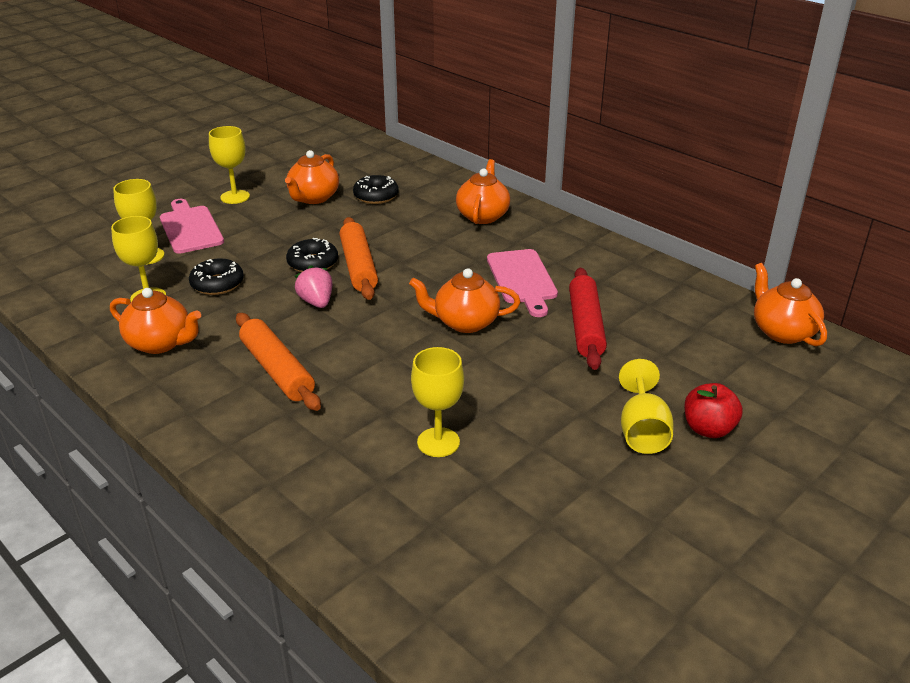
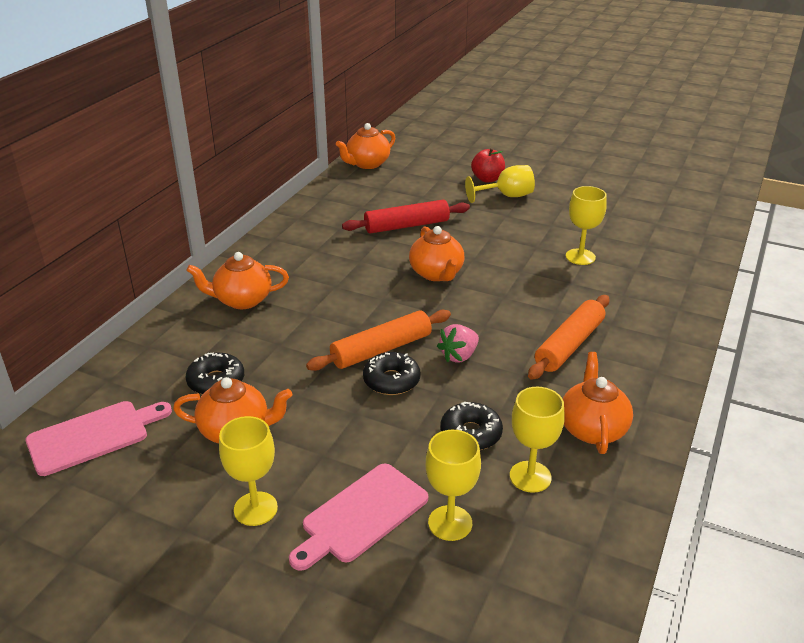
camera: 110 degrees left, 0 degrees up
pink cutting board [487,249,558,317] -> pink cutting board moved to [26,401,172,476]

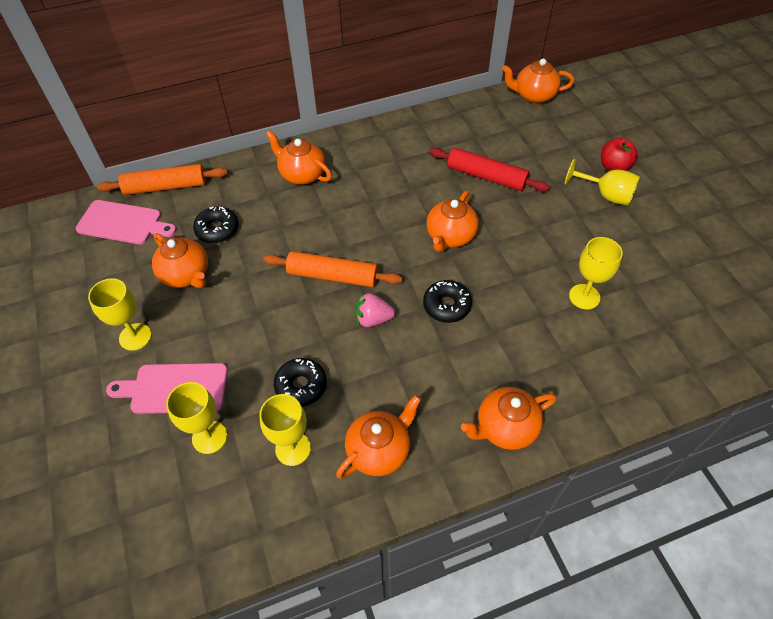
camera: 45 degrees right, 20 degrees up
black donut [363,352,421,395] -> black donut moved to [423,280,472,323]
orange rolling pin [528,295,609,380] -> orange rolling pin moved to [97,164,228,195]
none -> orange teapot [461,387,556,450]

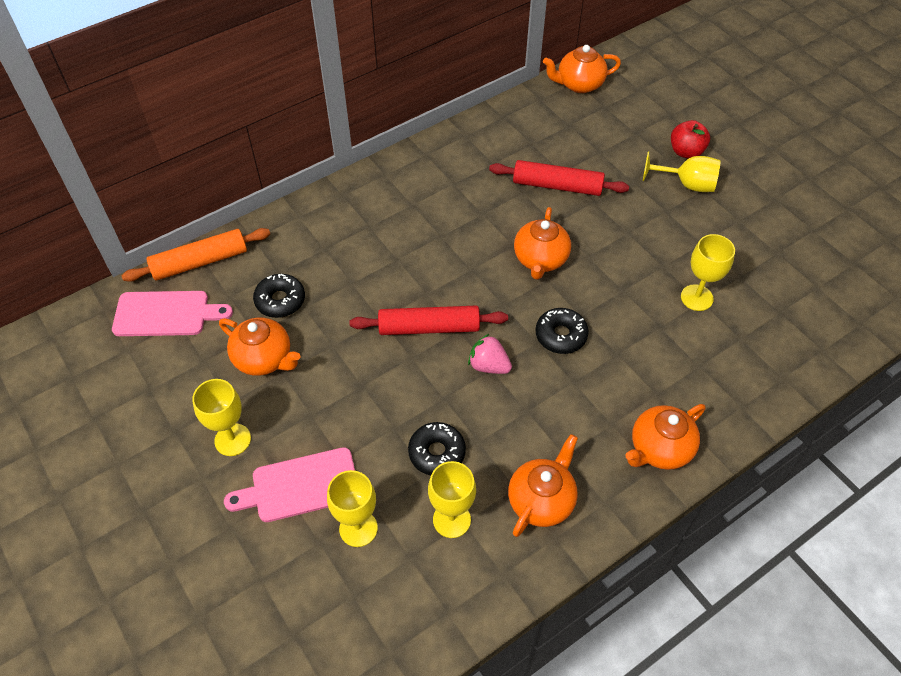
camera: 15 degrees left, 0 degrees up
orange rolling pin [263,251,403,287] -> red rolling pin [349,306,508,335]
orange teapot [266,130,332,185] -> none
pink strawberry [355,292,396,327] -> pink strawberry turned 45 degrees clockwise [468,334,512,374]

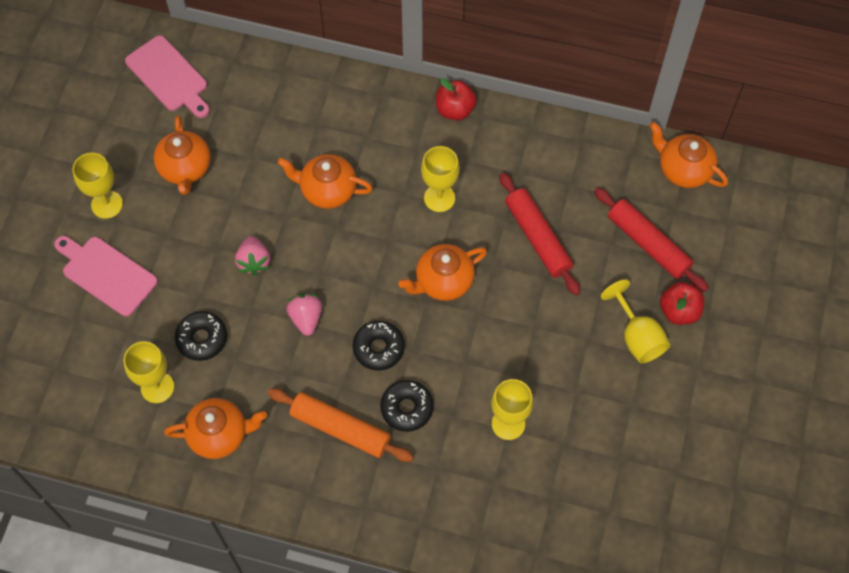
camera: 50 degrees right, 10 degrees up
orange rolling pin [121,228,270,282] -> orange rolling pin moved to [268,388,414,462]
black donut [253,274,305,318] -> black donut moved to [380,380,434,432]
yellow goblet [327,470,378,547] -> yellow goblet moved to [421,146,460,212]
red rolling pin [349,306,508,335] -> red rolling pin moved to [594,187,709,292]
orange teapot [625,404,705,470] -> orange teapot moved to [277,154,373,209]
none -> pink strawberry [235,236,270,276]
none -> red apple [436,78,477,120]

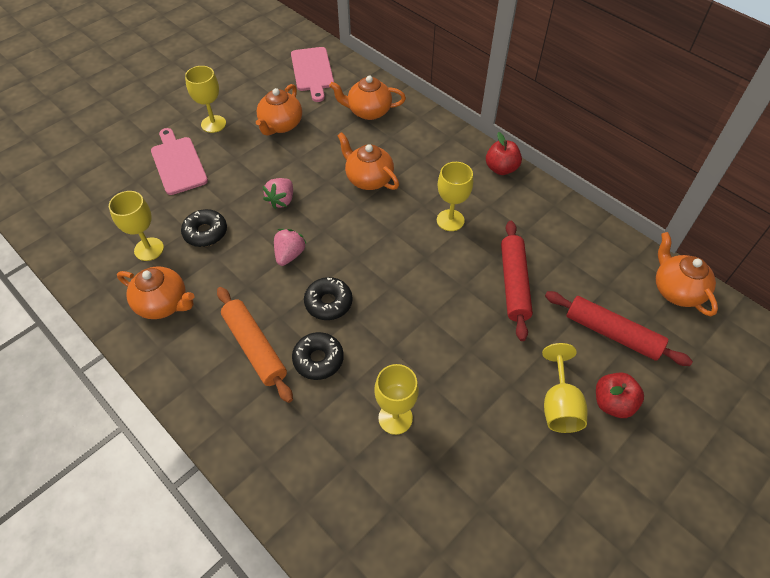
camera: 30 degrees right, 10 degrees down
orange teapot [398,244,487,301] -> orange teapot moved to [329,76,406,120]
red rolling pin [594,187,709,292] -> red rolling pin turned 45 degrees counterclockwise [545,291,693,366]

